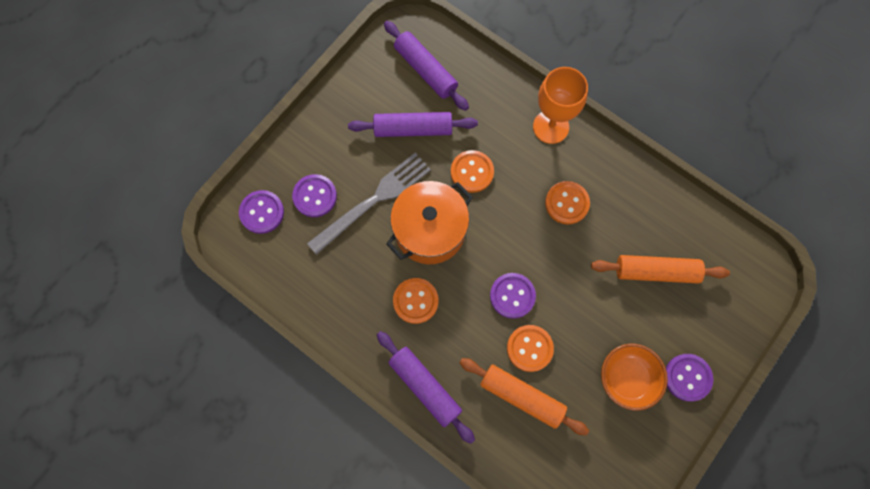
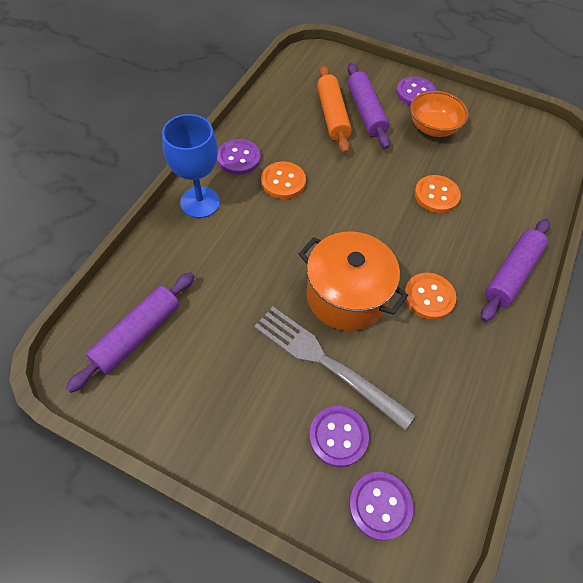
camera: 105 degrees left, 15 degrees down
purple rolling pin [348,112,478,137] -> purple rolling pin moved to [347,63,390,149]
orange button [451,150,494,193] -> none
orange rolling pin [460,358,589,435] -> none
purple button [490,273,536,319] -> purple button moved to [217,139,261,175]
orange goblet [533,67,588,144] -> blue goblet [162,114,220,218]

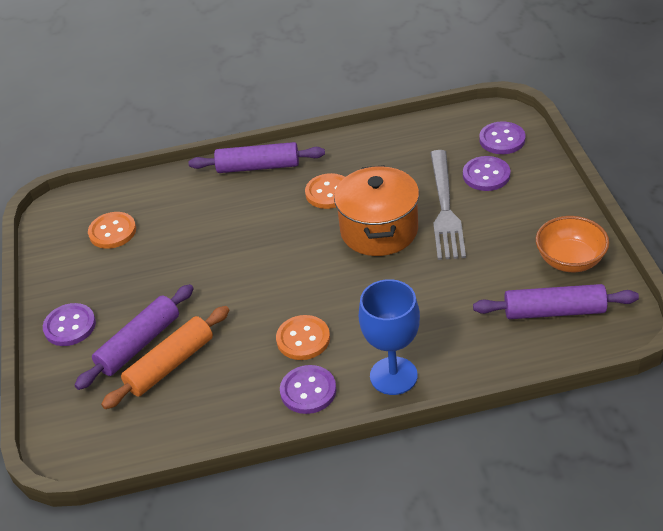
camera: 120 degrees left, 15 degrees down
orange bowl [410,91,468,137] -> orange bowl moved to [536,216,609,272]
orange button [414,175,461,213] -> orange button moved to [88,212,136,249]

